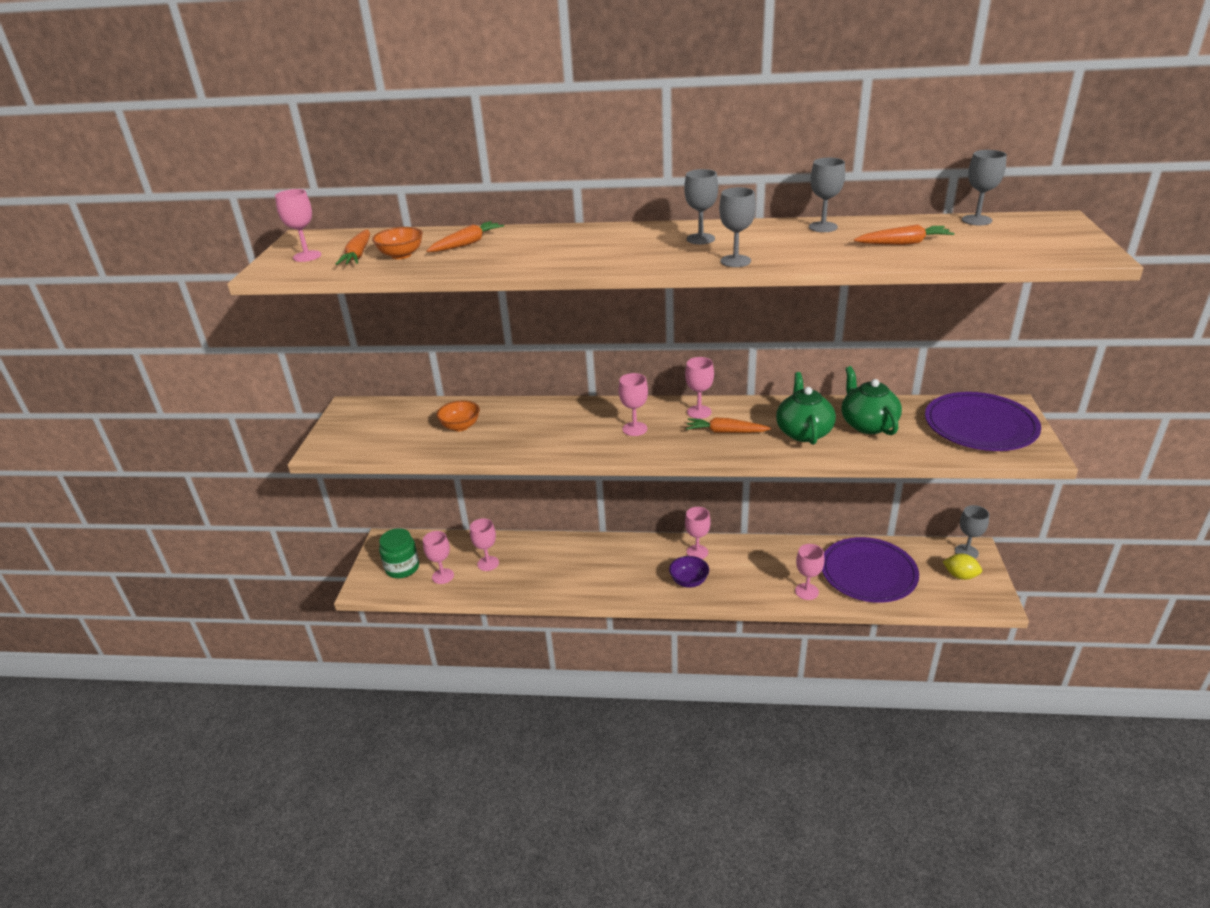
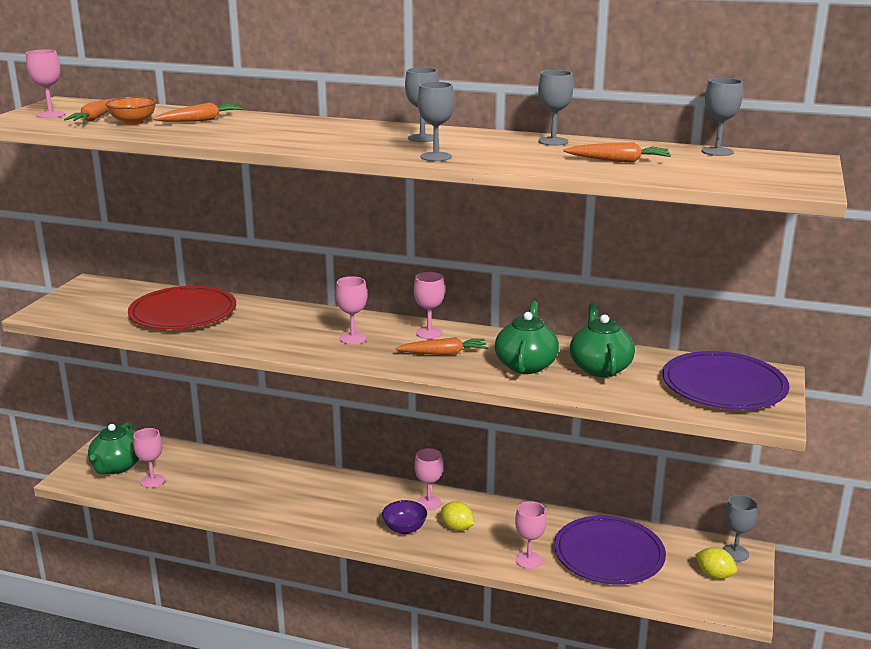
camera: 10 degrees right, 10 degrees down
green jar [379,528,419,578] -> green teapot [88,423,139,474]
orange bowl [436,400,480,431] -> red plate [128,286,236,330]
pink goblet [470,518,499,571] -> none
orange carrot [686,417,771,433] -> orange carrot turned 150 degrees clockwise [395,337,488,355]
none -> yellow lemon [441,501,474,531]

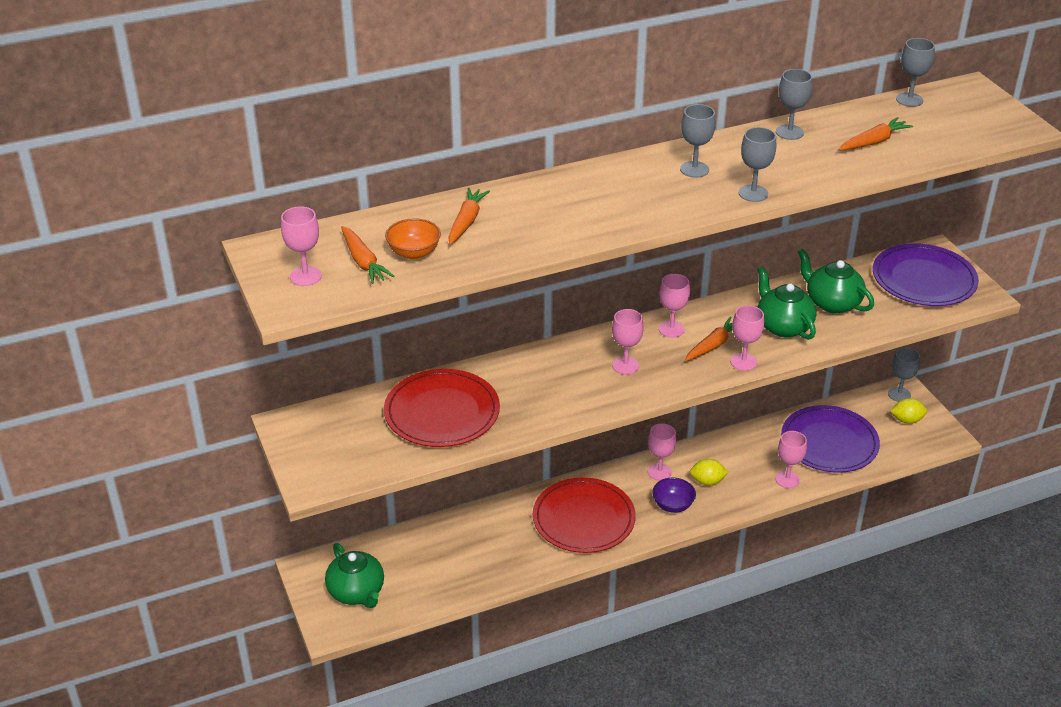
camera: 40 degrees left, 15 degrees up
pink goblet [133,428,165,488] -> pink goblet moved to [730,305,764,371]
none -> red plate [533,477,636,553]

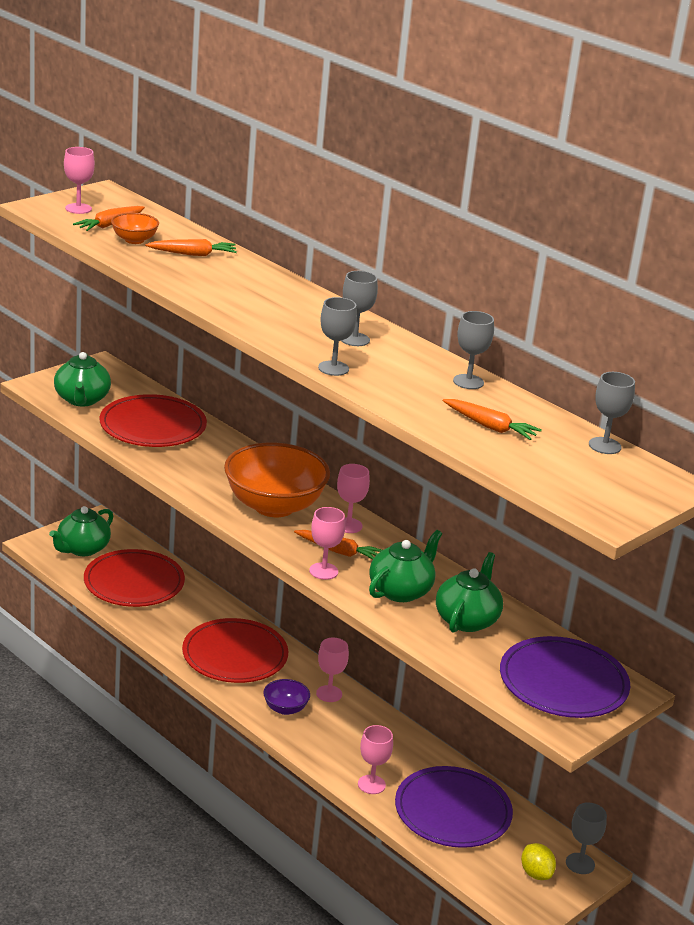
camera: 65 degrees right, 10 degrees down
pink goblet [612,309,644,375] -> orange bowl [224,442,330,517]
yellow lemon [690,459,729,486] -> none
none -> green teapot [54,352,111,406]
none -> red plate [84,549,185,607]

